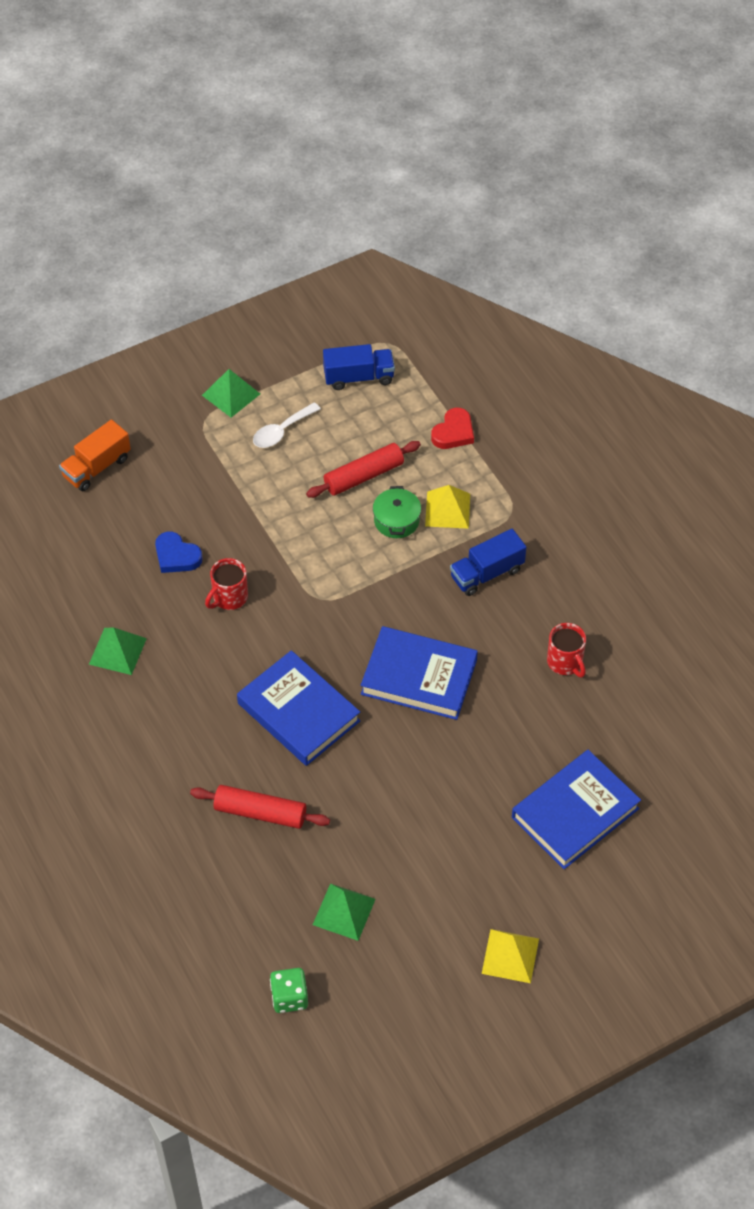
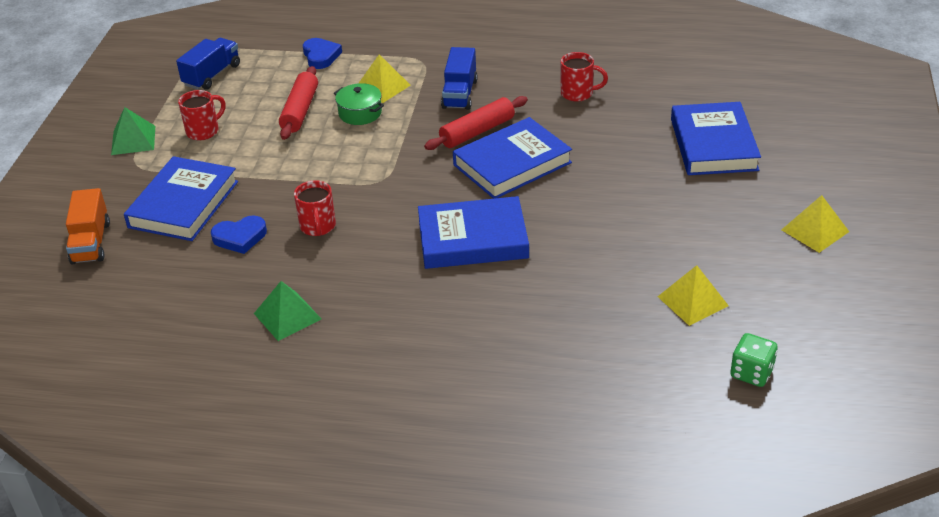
camera: 50 degrees left, 15 degrees down
red rolling pin [190,785,330,829] -> red rolling pin moved to [424,96,528,150]
white spoon [253,403,321,448] -> red mug [178,90,226,140]
green pyramid [313,884,376,941] -> yellow pyramid [657,265,729,326]
red heart [431,408,474,449] -> blue heart [303,38,342,69]
none -> blue book [124,156,238,241]

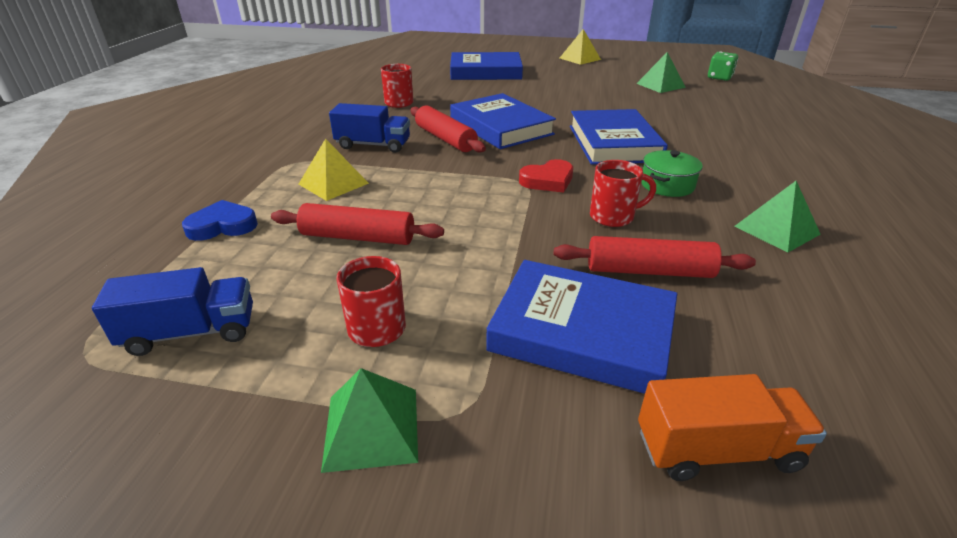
camera: 90 degrees left, 5 degrees down
blue truck [176,38,240,90] -> blue truck turned 135 degrees clockwise [92,267,253,356]
blue heart [211,216,267,254] -> red rolling pin [554,236,756,278]
green pot [334,83,384,125] -> green pot moved to [641,150,703,197]
yellow pyramid [657,265,729,326] -> green pyramid [636,52,686,93]
none -> red heart [519,159,573,193]

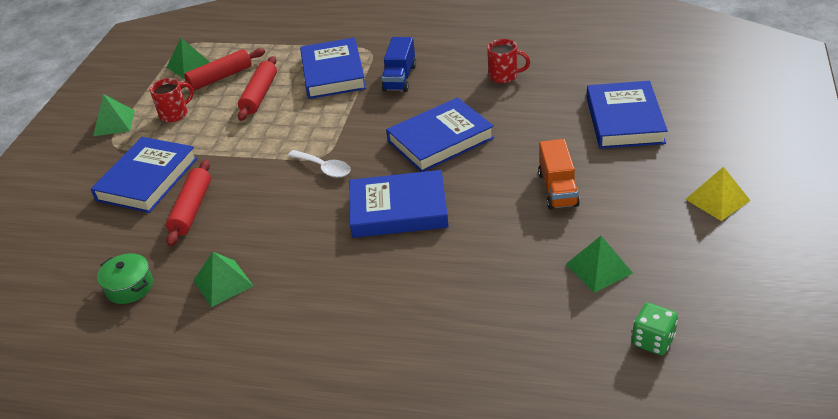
camera: 95 degrees right, 5 degrees up
blue truck [92,267,253,356] -> green pyramid [166,38,210,79]
blue heart [182,200,258,241] -> none
yellow pyramid [299,138,369,201] -> blue book [300,37,366,99]
red rolling pin [410,105,486,153] -> red rolling pin moved to [180,48,265,91]
red heart [519,159,573,193] -> white spoon [288,150,351,178]
red mug [590,160,656,227] -> none
orange truck [638,374,827,481] -> orange truck moved to [538,139,580,210]
green pot [641,150,703,197] -> green pot moved to [97,253,153,304]

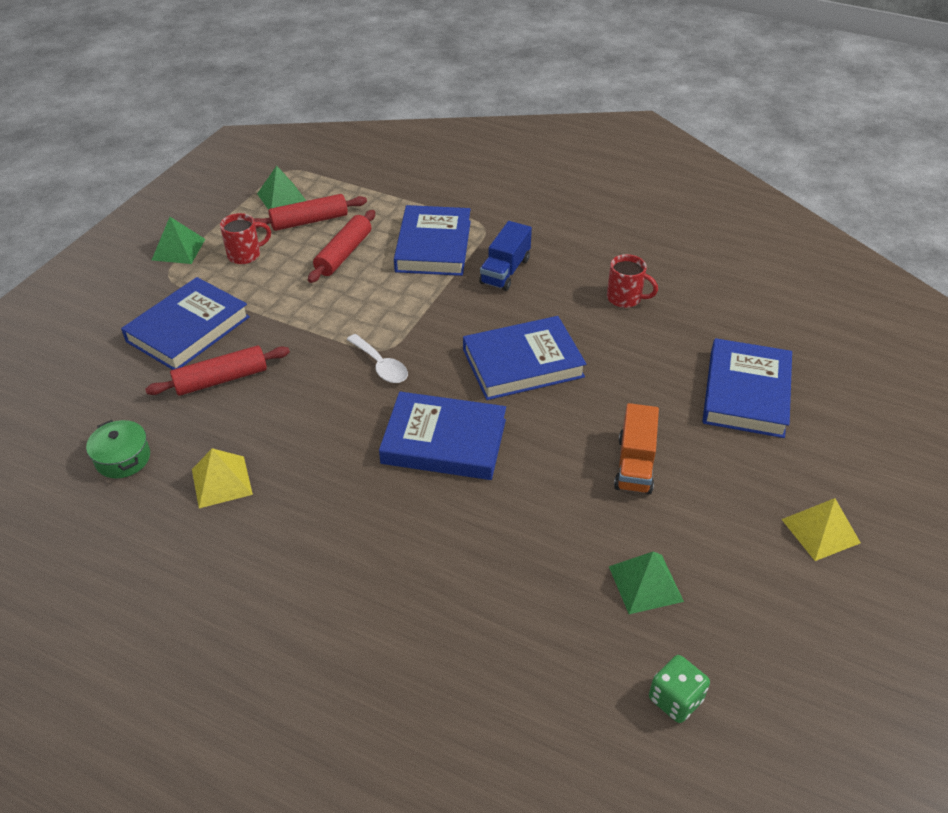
camera: 10 degrees right, 5 degrees up
red rolling pin [166,160,211,246] -> red rolling pin turned 45 degrees clockwise [145,346,290,396]
green pyramid [193,252,253,307] -> yellow pyramid [192,448,253,508]

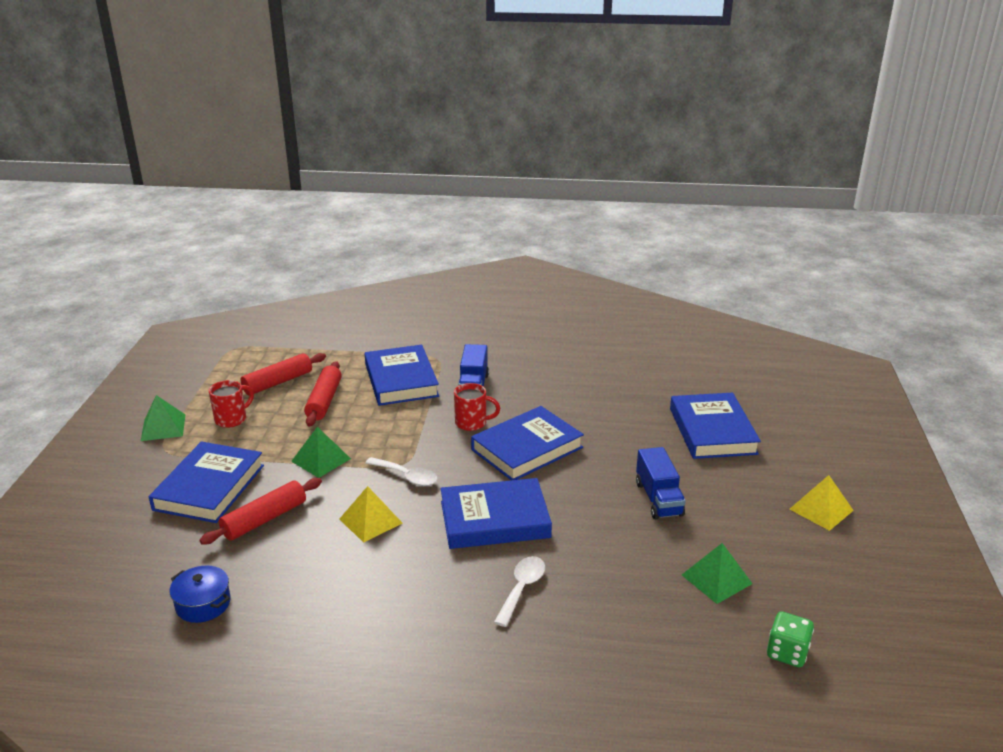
camera: 20 degrees left, 15 degrees down
green pot [86,420,150,478] -> blue pot [170,566,231,623]
yellow pyramid [192,448,253,508] -> yellow pyramid moved to [339,486,403,543]
green pyramid [257,166,306,210] -> green pyramid moved to [291,427,351,478]
red mug [607,254,658,308] -> red mug moved to [454,383,500,431]
orange truck [614,403,659,494] -> blue truck [636,447,686,520]
none -> white spoon [494,556,545,627]

